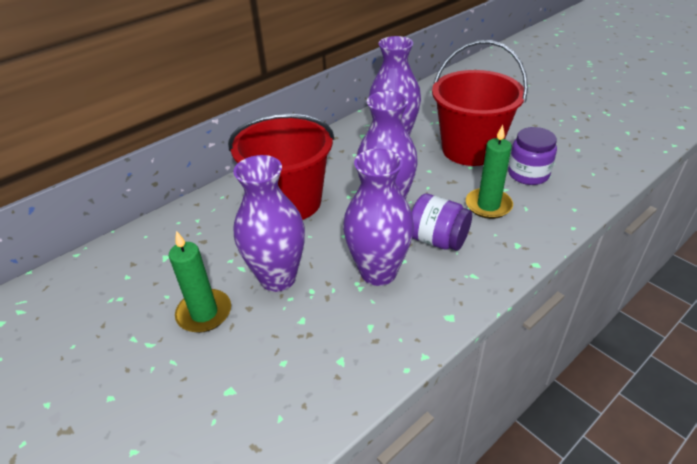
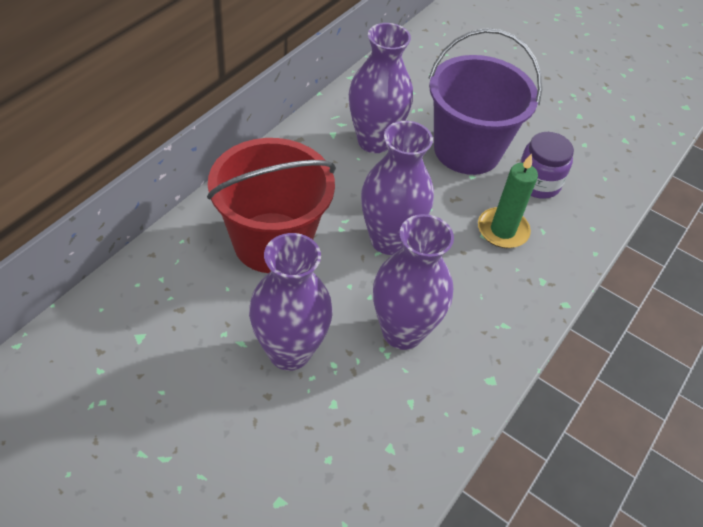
camera: 20 degrees left, 10 degrees up
green candle [169,231,231,333] -> none
purple jar [412,194,472,251] -> none
red bucket [432,40,528,166] -> purple bucket [428,28,542,175]

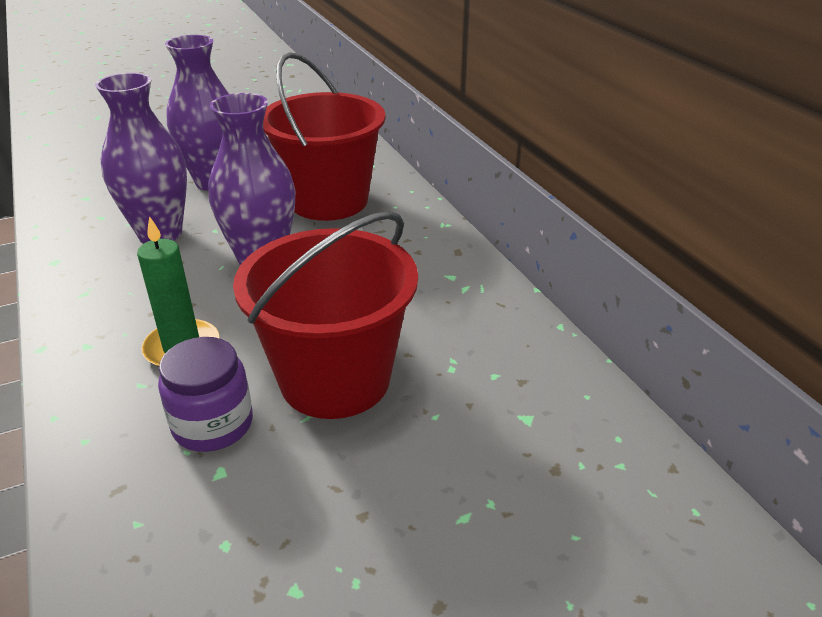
camera: 125 degrees right, 15 degrees down
purple vase [349,23,413,153] -> none
purple bucket [428,28,542,175] -> red bucket [233,211,418,419]

